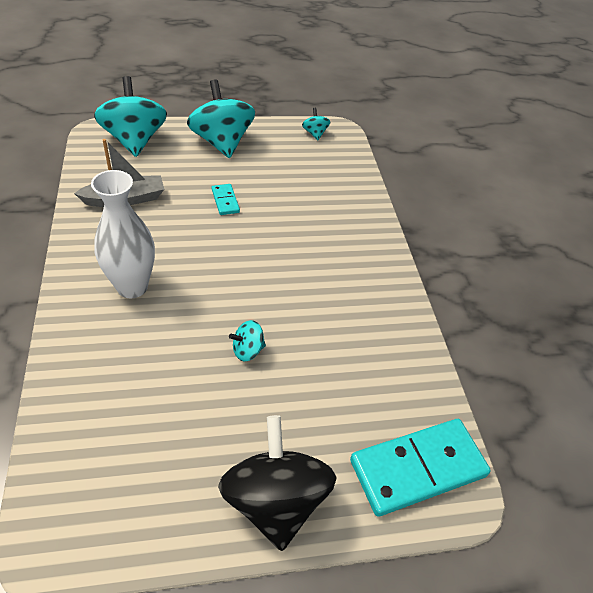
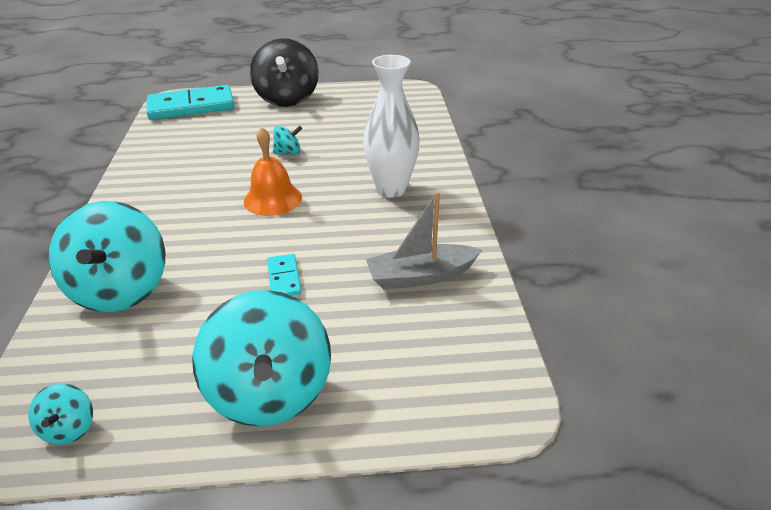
camera: 170 degrees left, 10 degrees down
turquoise spinning top [94,76,167,157] -> turquoise spinning top moved to [49,201,165,312]
none -> orange bell [244,127,302,216]

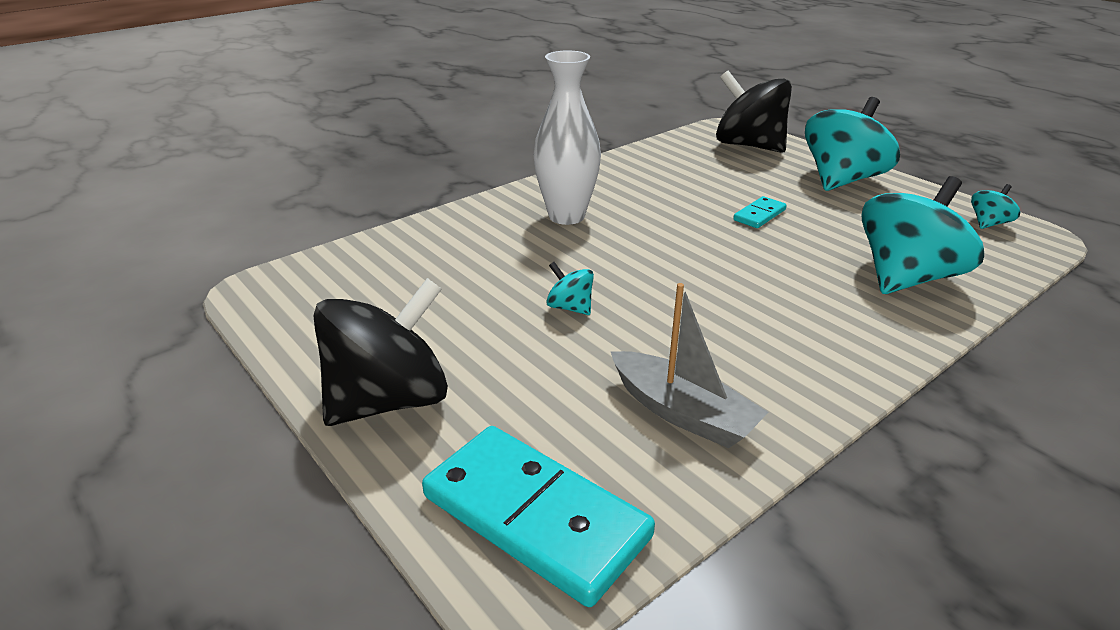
camera: 125 degrees left, 5 degrees down
orange bell [244,127,302,216] -> none
grey boat [366,191,482,290] -> grey boat moved to [610,283,768,448]
none -> black spinning top [716,71,792,153]

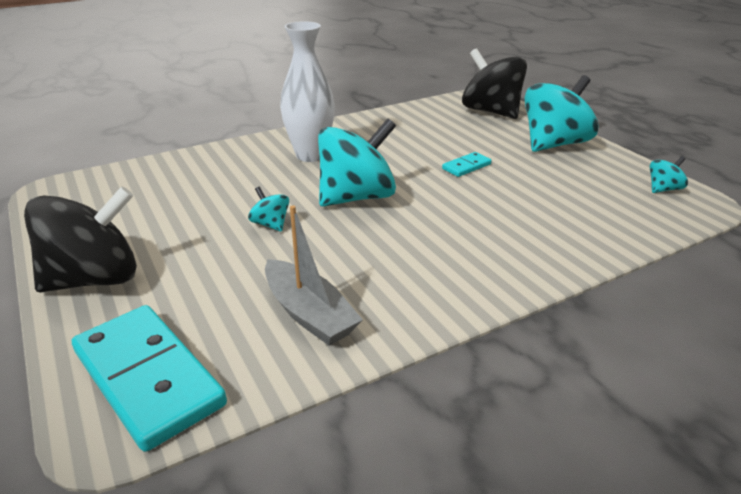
camera: 10 degrees right, 0 degrees up
turquoise spinning top [862,176,984,294] -> turquoise spinning top moved to [318,118,396,207]

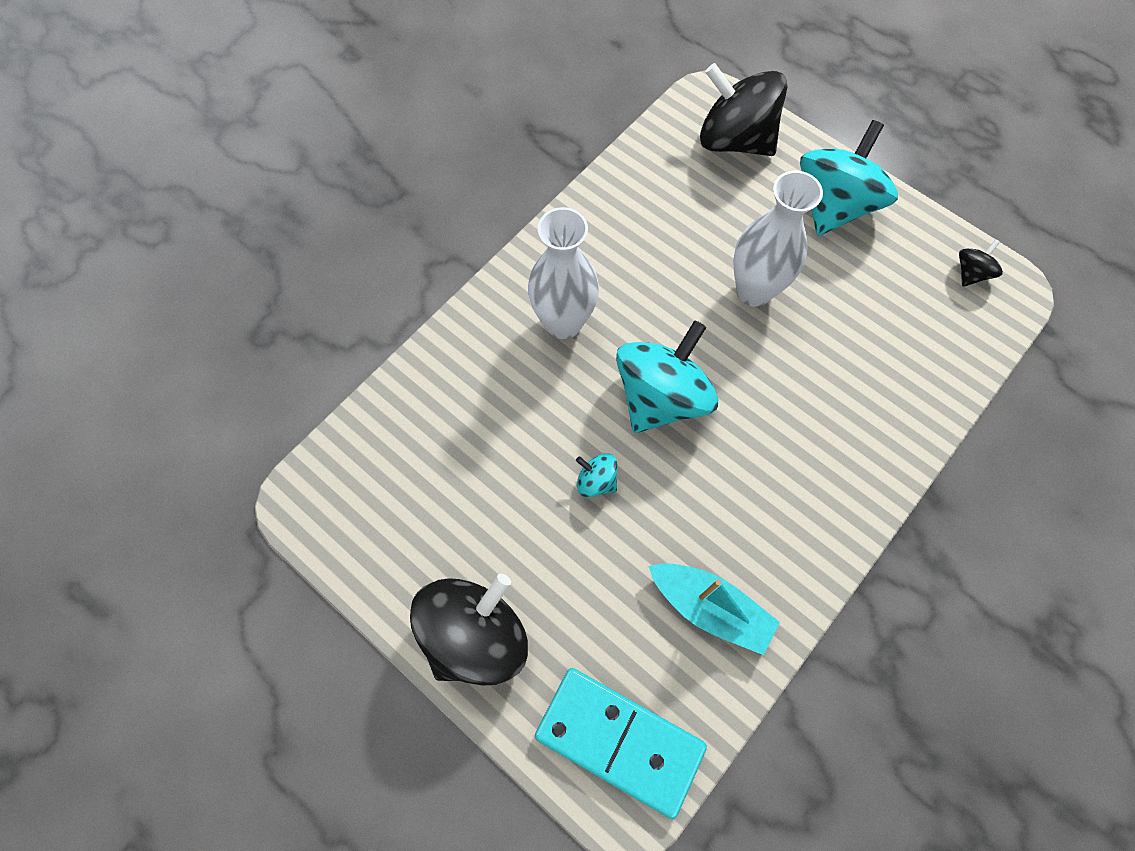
camera: 20 degrees left, 35 degrees up
grey boat [265,205,363,346] -> turquoise boat [648,563,780,655]
turquoise domino [442,152,492,177] -> white vase [733,171,823,307]
turquoise spinning top [650,156,688,193] -> black spinning top [959,239,1003,287]

